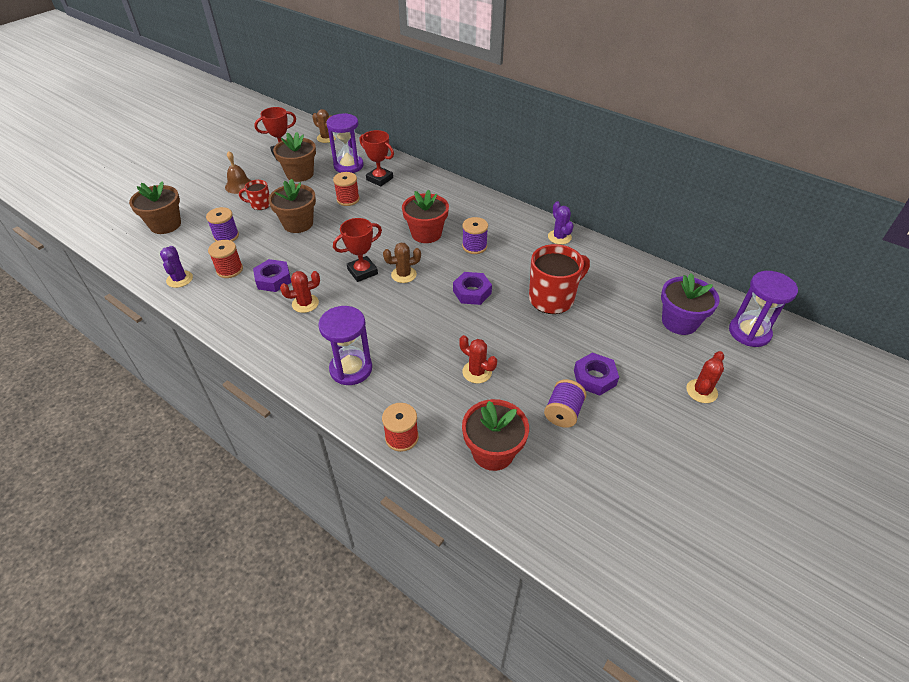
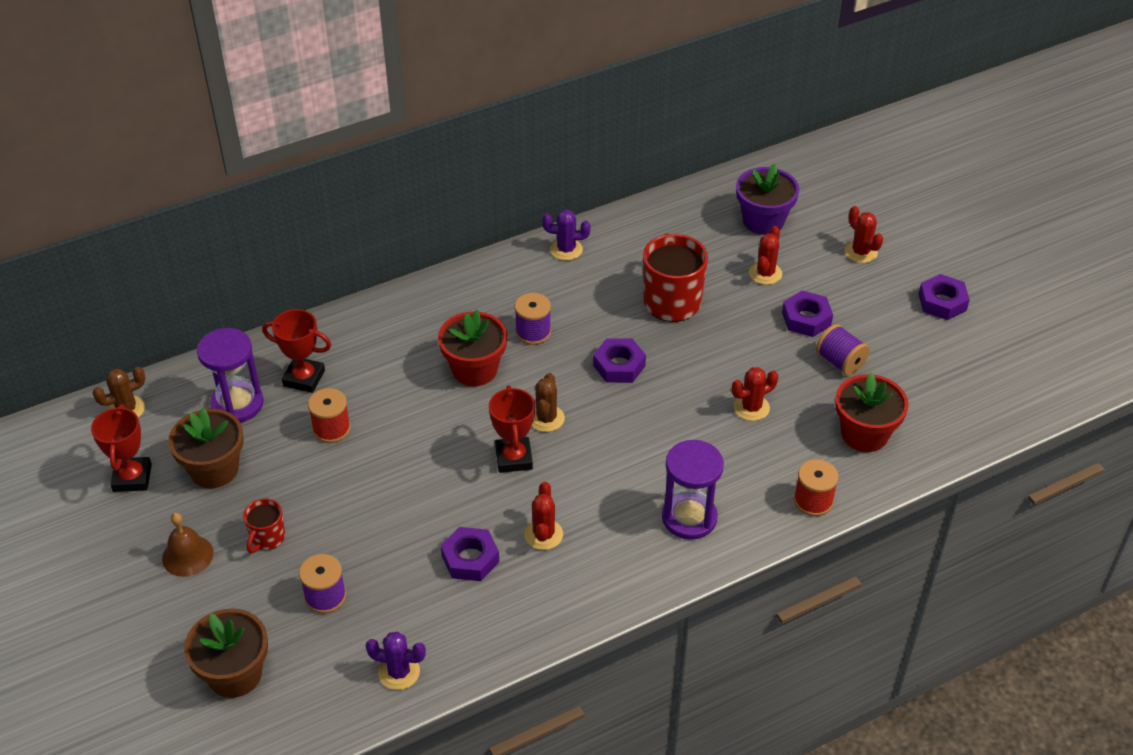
camera: 65 degrees left, 0 degrees up
red spool [208,240,243,278] -> none
brown flower pot [268,179,316,233] -> none
red trophy [360,130,394,186] -> red trophy turned 45 degrees clockwise [262,309,331,393]
purple hourglass [729,271,798,347] -> none
none -> red cactus [749,226,782,285]
none -> purple nut [919,274,970,320]

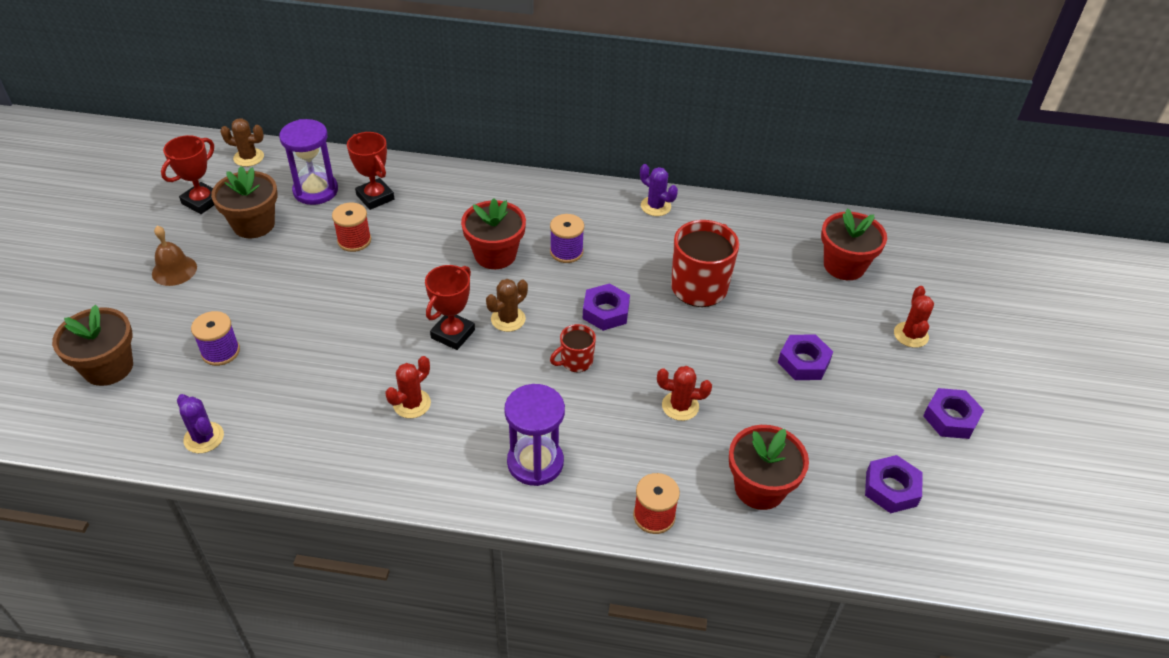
camera: 35 degrees right, 0 degrees up
red mug [243,498,285,553] -> red mug moved to [550,324,596,372]
purple nut [441,527,499,581] -> purple nut moved to [865,455,922,513]
purple flower pot [736,164,799,235] -> red flower pot [821,208,887,280]
red cactus [749,226,782,285] -> none
purple spool [816,324,870,376] -> none

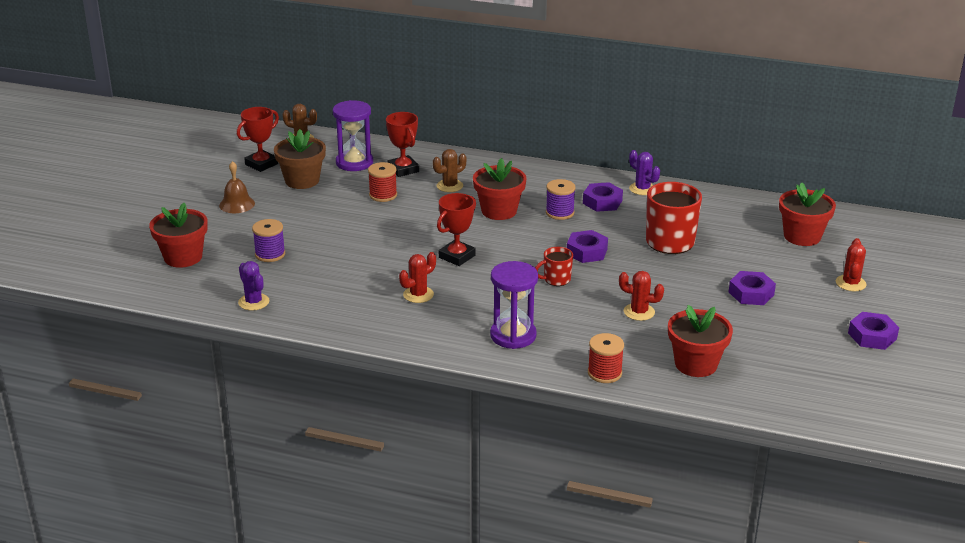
camera: 10 degrees right, 15 degrees down
brown flower pot [52,305,133,386] -> red flower pot [149,203,208,268]
brown cactus [486,279,528,332] -> brown cactus moved to [433,149,466,192]
purple nut [865,455,922,513] -> purple nut moved to [583,182,623,212]

